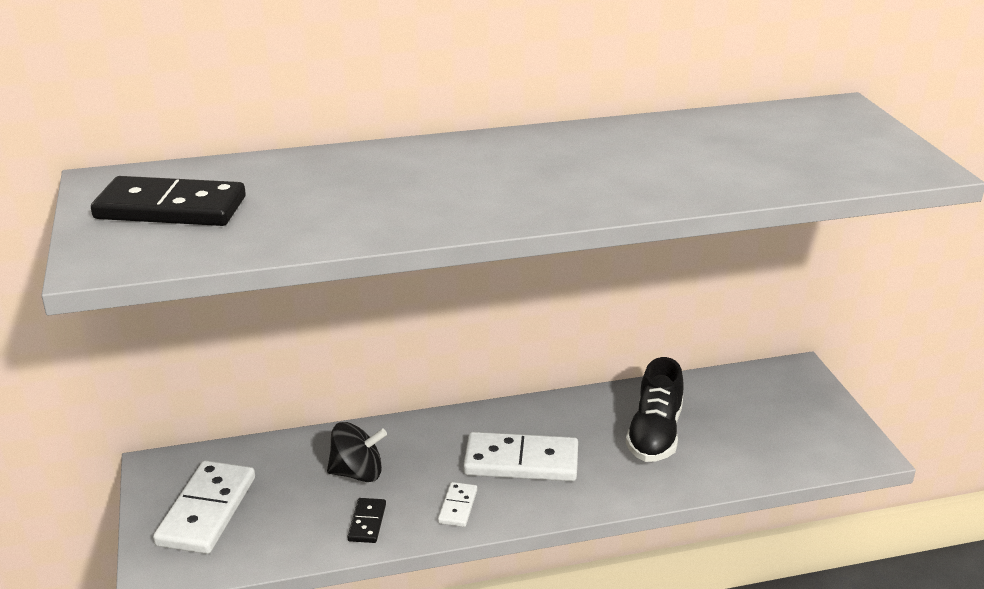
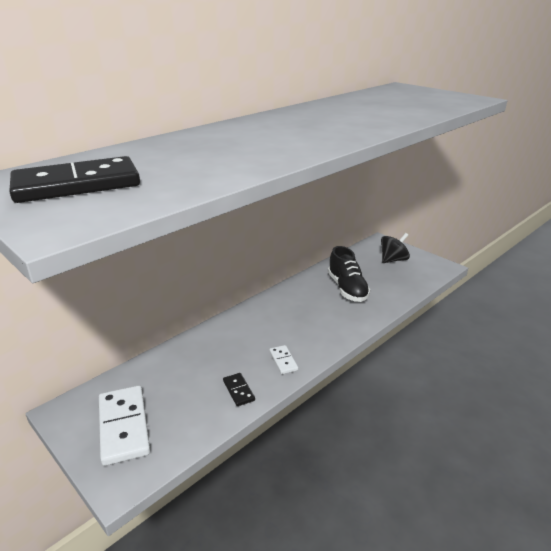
camera: 30 degrees left, 0 degrees up
black spinning top [327,422,387,482] -> black spinning top moved to [381,233,410,263]
white domino [463,432,578,481] -> none

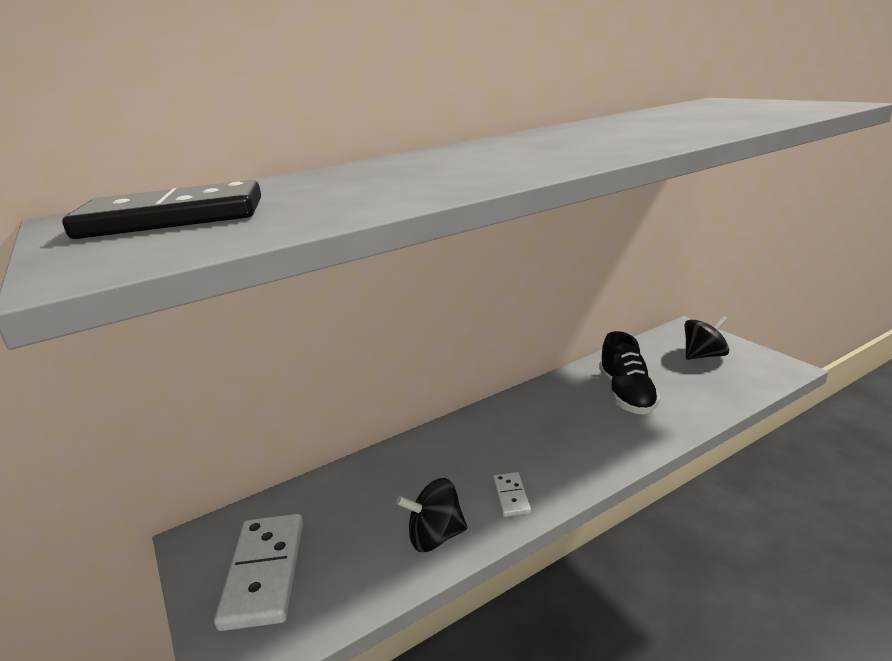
camera: 15 degrees right, 5 degrees down
black domino [223,373,255,406] -> black spinning top [396,478,467,552]

